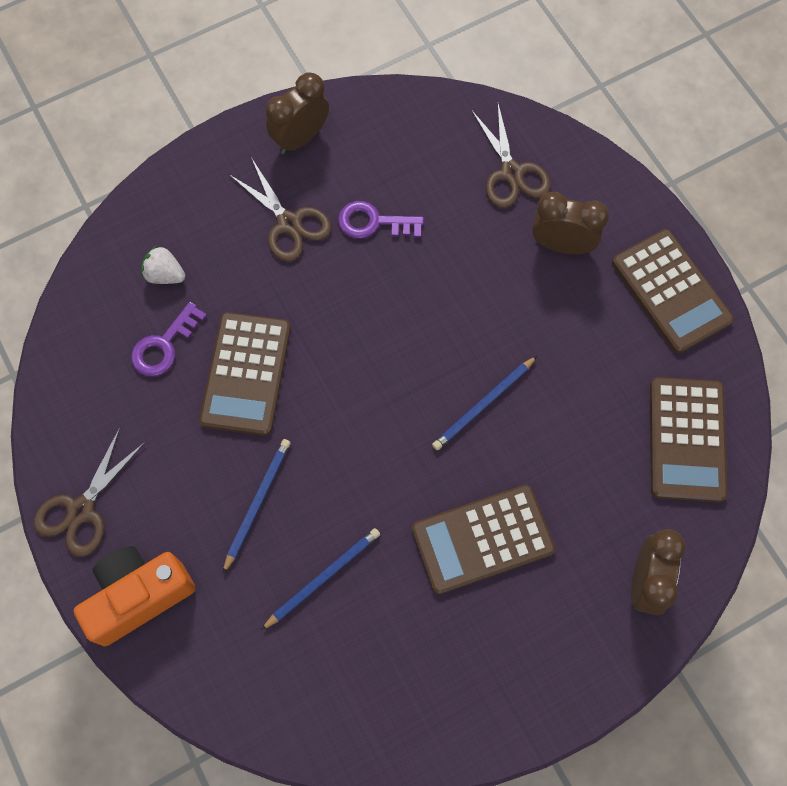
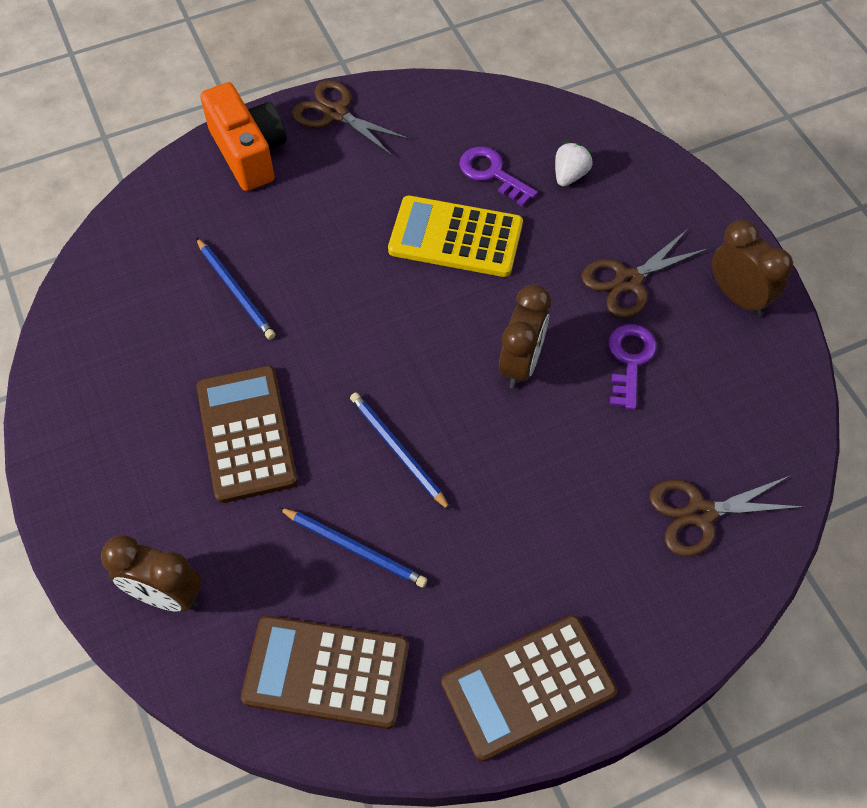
camera: 95 degrees right, 10 degrees down
brown calculator [200,312,291,436] -> yellow calculator [388,196,523,277]
blue pencil [223,439,291,574] -> blue pencil moved to [279,508,427,588]
brown clock [532,192,609,254] -> brown clock moved to [499,284,551,389]

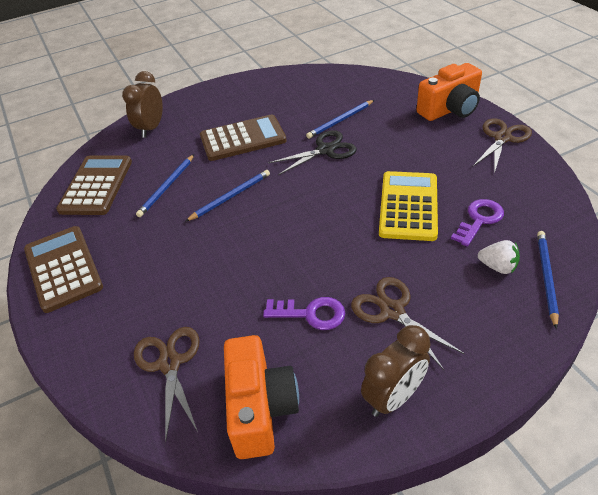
camera: 90 degrees right, 15 degrees down
brown clock [499,284,551,389] -> none
none -> orange camera [224,335,299,459]
none -> black scissors [268,130,357,175]
none -> blue pencil [537,231,559,329]

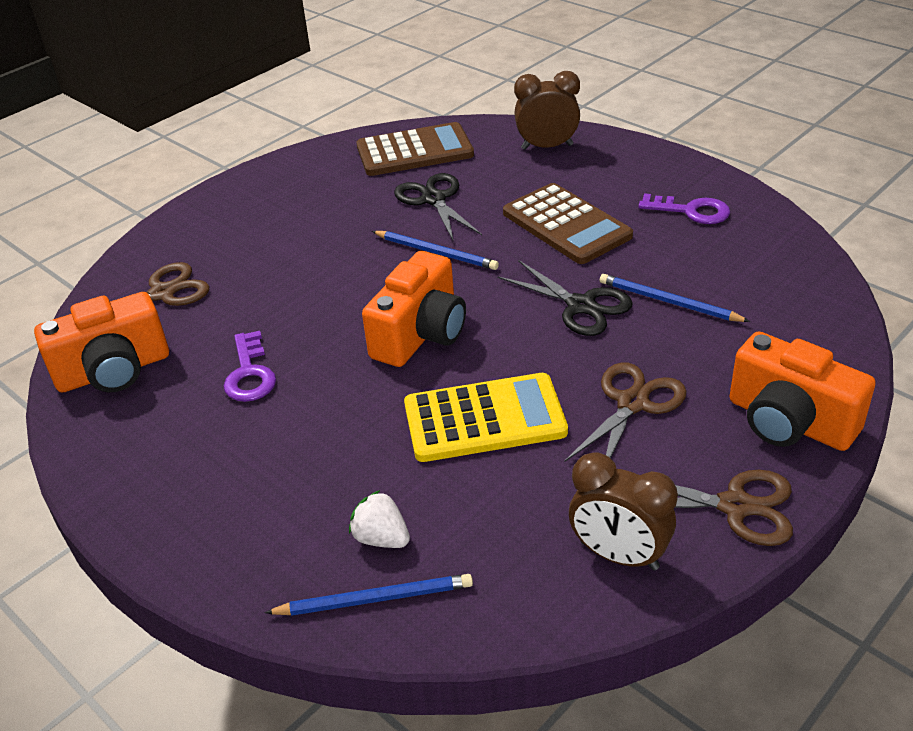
camera: 70 degrees right, 5 degrees down
brown calculator [24,226,103,313] -> none
blue pencil [136,154,194,217] -> black scissors [394,173,482,242]
brown scissors [351,277,465,370] -> brown scissors moved to [565,363,687,461]
brown clock [361,325,431,417] -> brown clock moved to [569,452,678,570]
purple key [451,199,504,247] -> purple key moved to [638,193,730,224]
white strawberry [478,240,520,274] -> white strawberry turned 120 degrees clockwise [349,490,410,548]
none -> orange camera [362,251,466,367]

